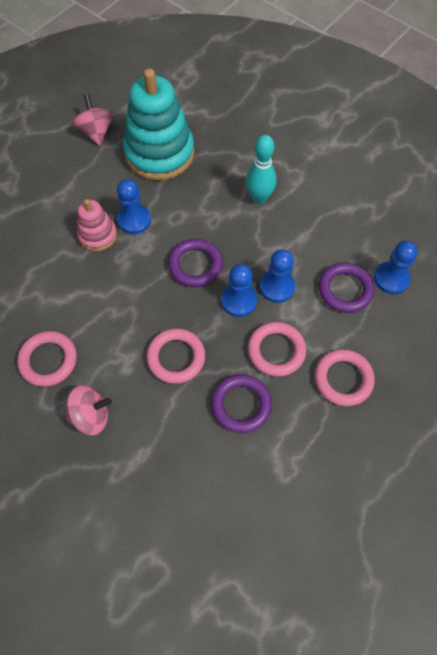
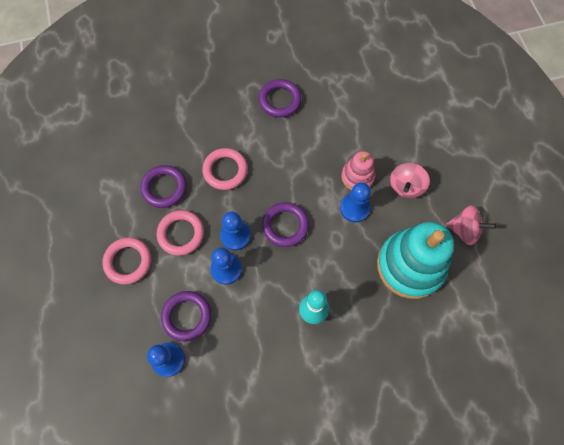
camera: 125 degrees right, 5 degrees up
pink ring [17,331,77,387] -> purple ring [259,79,302,118]
pink spinning top [65,385,112,435] -> pink spinning top moved to [390,163,430,198]

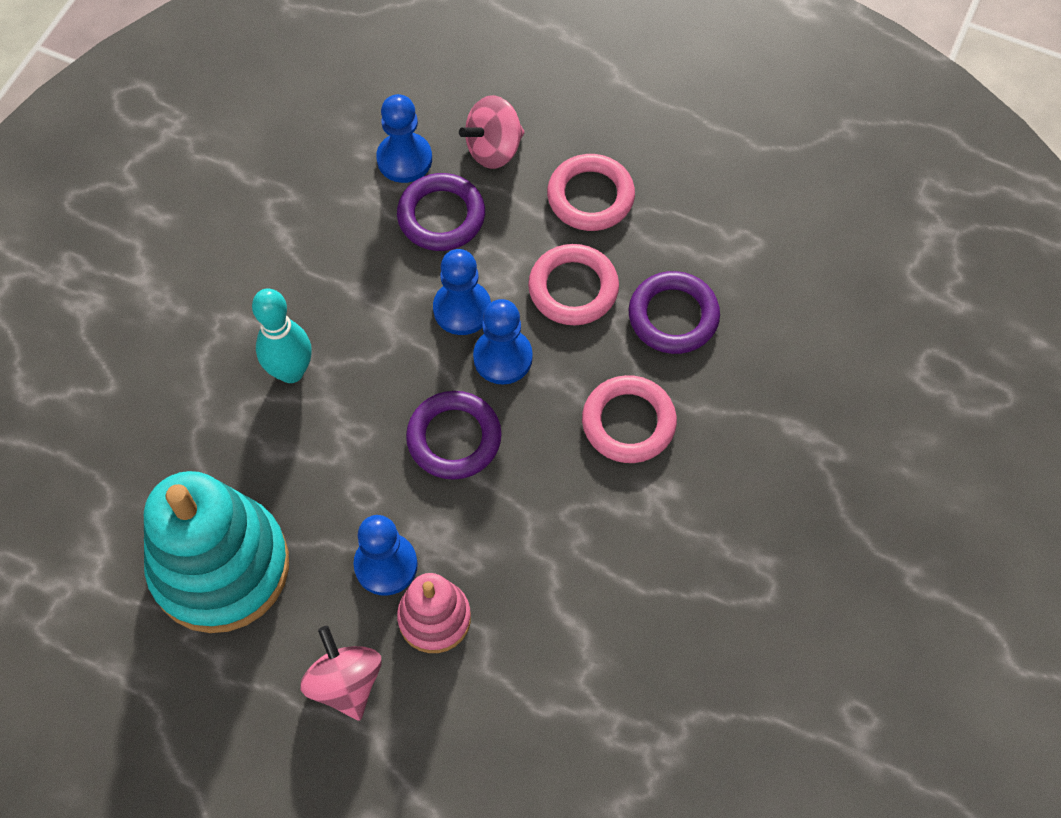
camera: 130 degrees right, 5 degrees down
purple ring [259,79,302,118] -> none
pink spinning top [446,205,496,245] -> pink spinning top moved to [459,95,525,169]

